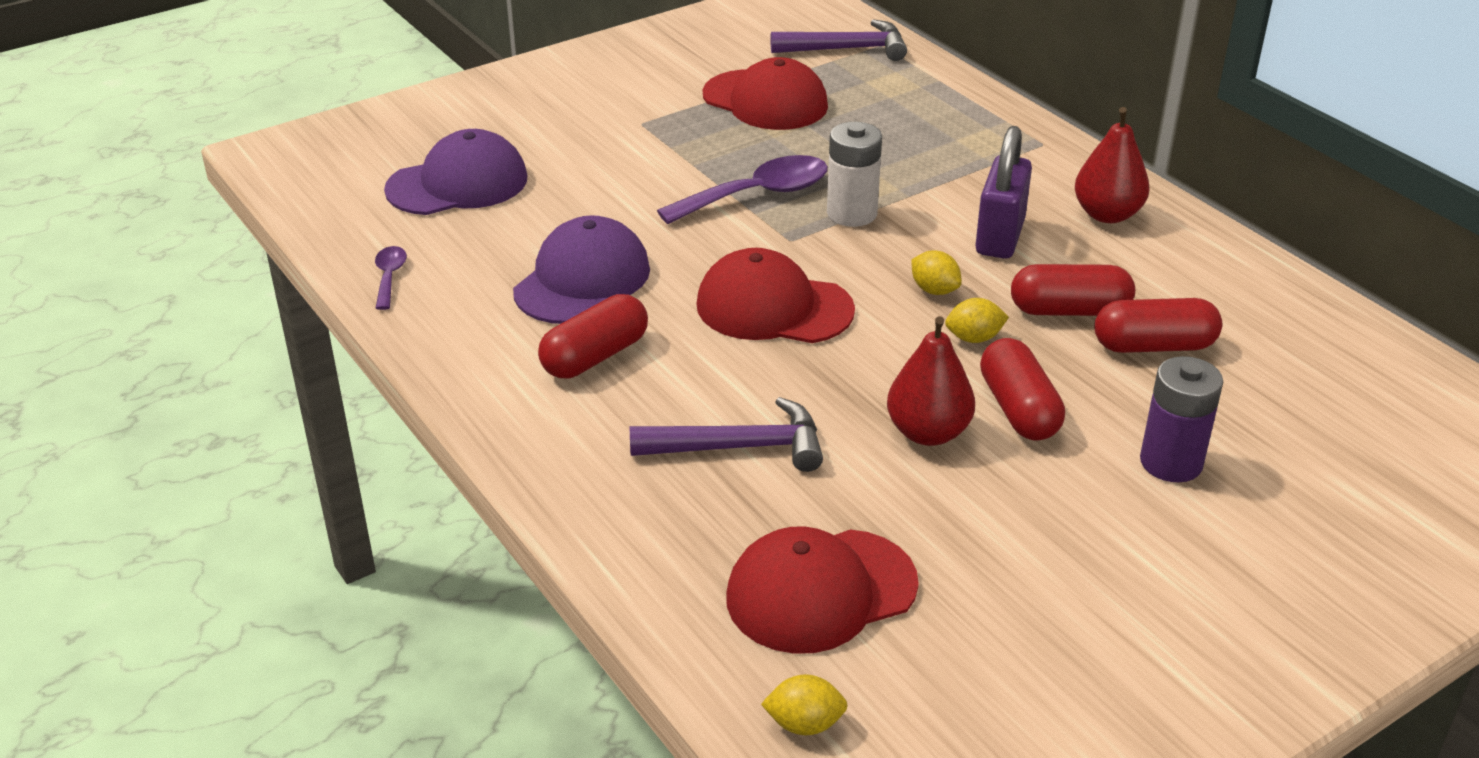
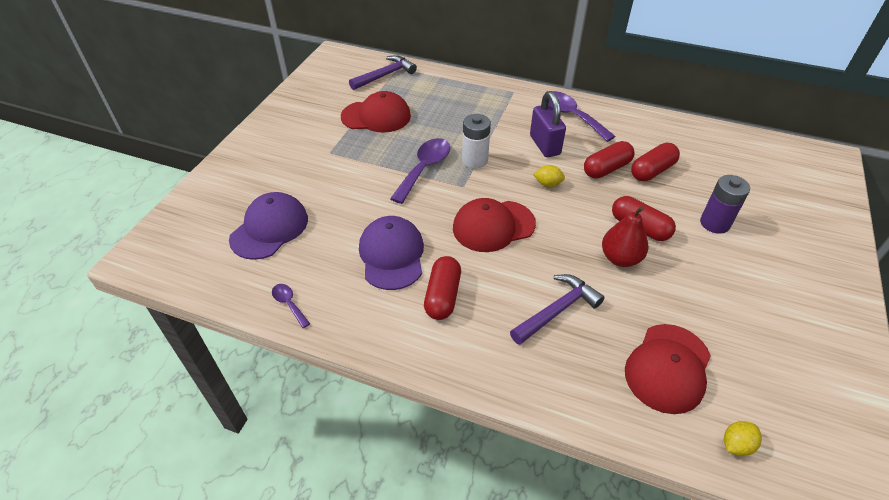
camera: 35 degrees left, 10 degrees up
yellow lemon [945,298,1009,343] -> none
red pear [1075,107,1150,223] -> purple spoon [549,91,616,142]

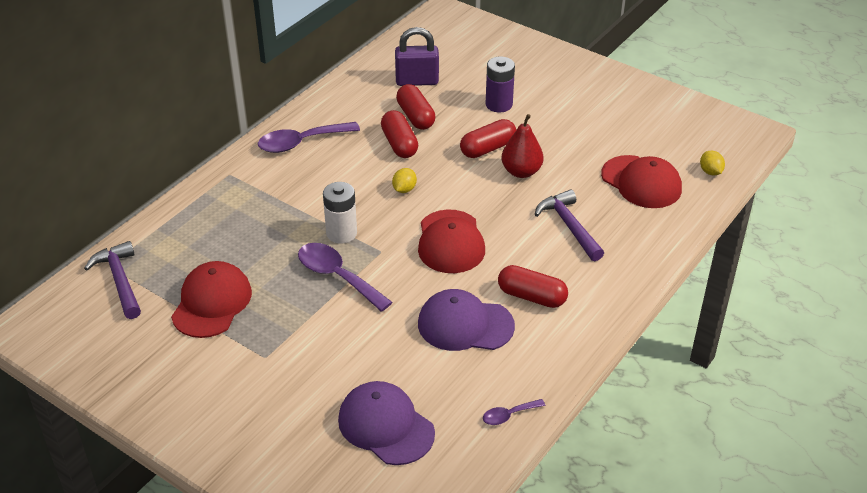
camera: 75 degrees left, 5 degrees down
purple padlock [530,91,566,157] -> purple padlock moved to [395,27,439,86]

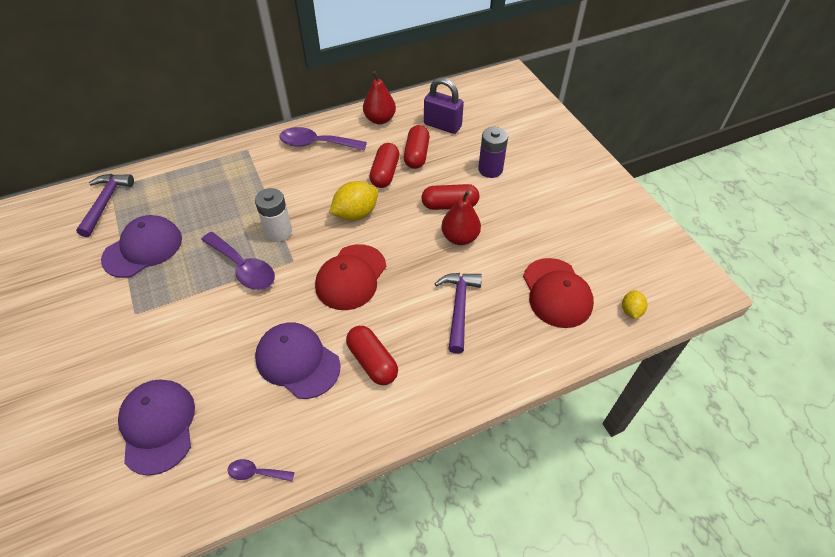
camera: 30 degrees right, 10 degrees up
red cap [171,261,252,338] -> purple cap [101,215,182,278]
purple spoon [298,243,393,312] -> purple spoon turned 150 degrees clockwise [201,232,275,290]
yellow lemon [392,168,417,193] -> yellow lemon [329,181,378,221], size x1.80
none -> red pear [363,71,396,124]

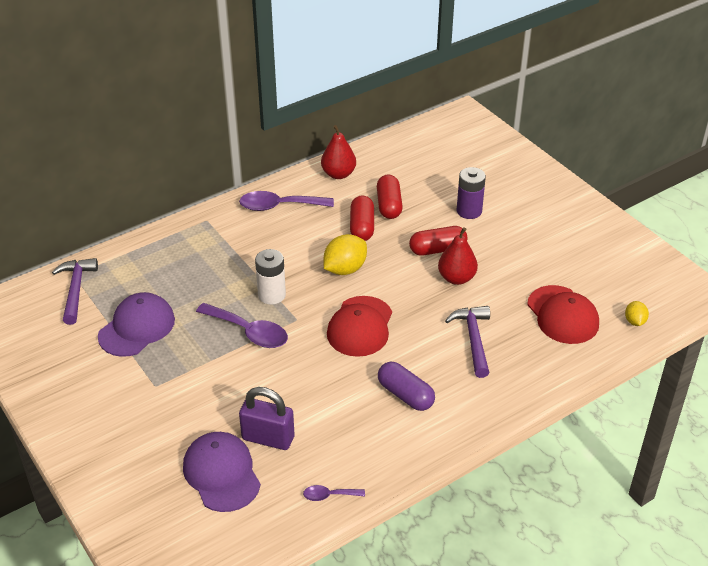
camera: 10 degrees left, 10 degrees down
purple cap [255,323,341,399] -> none
red capsule [346,326,398,385] -> purple capsule [378,362,435,411]
purple padlock [424,77,464,134] -> purple padlock moved to [239,387,295,450]

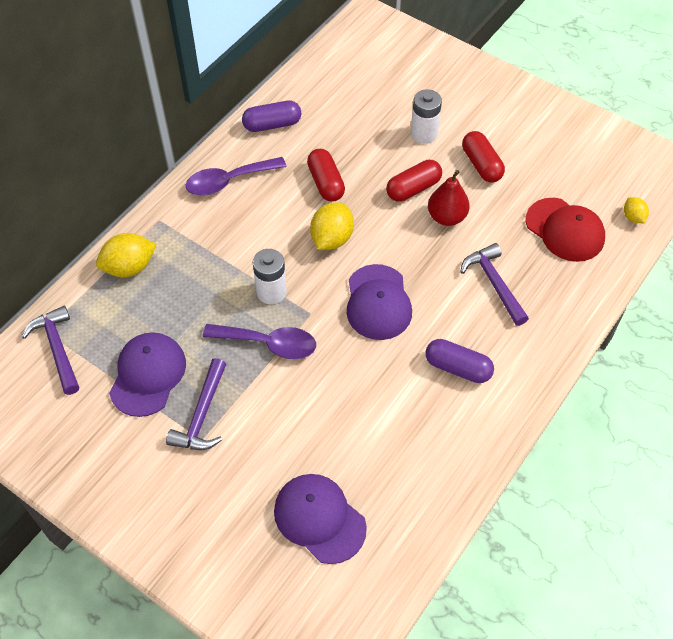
camera: 20 degrees left, 15 degrees up
purple padlock [239,387,295,450] -> none
purple spoon [303,485,365,501] -> none
red pear [321,125,356,179] -> purple capsule [242,101,301,132]
red cap [327,296,392,357] -> purple cap [347,264,412,340]
red capsule [377,175,403,219] -> red capsule moved to [462,131,505,182]
purple battery [457,167,486,219] -> white battery [411,89,442,144]
none -> yellow lemon [96,233,157,277]
none -> purple hammer [166,358,226,450]

